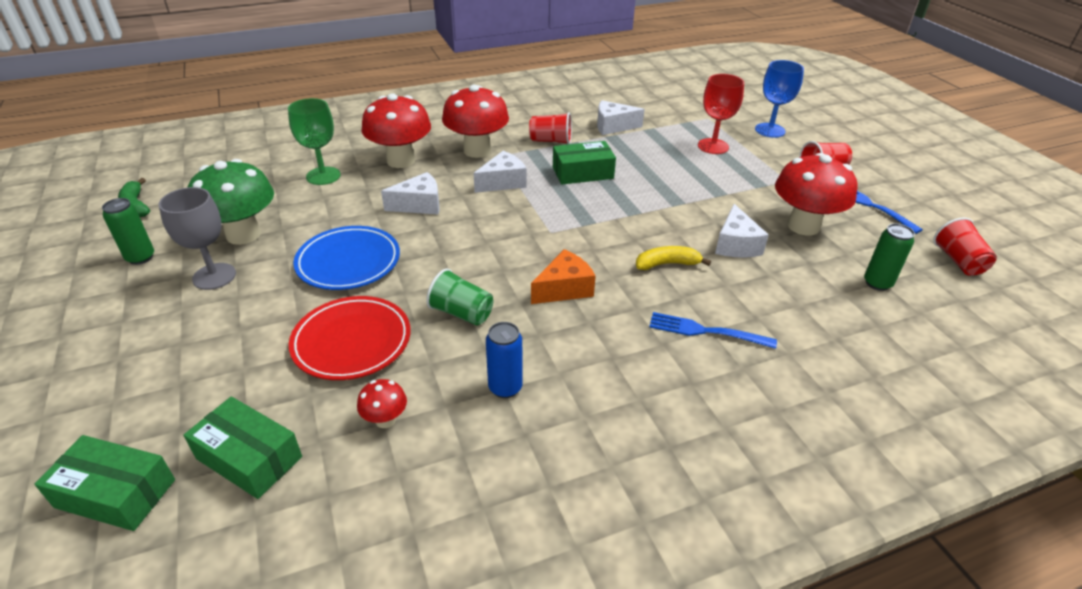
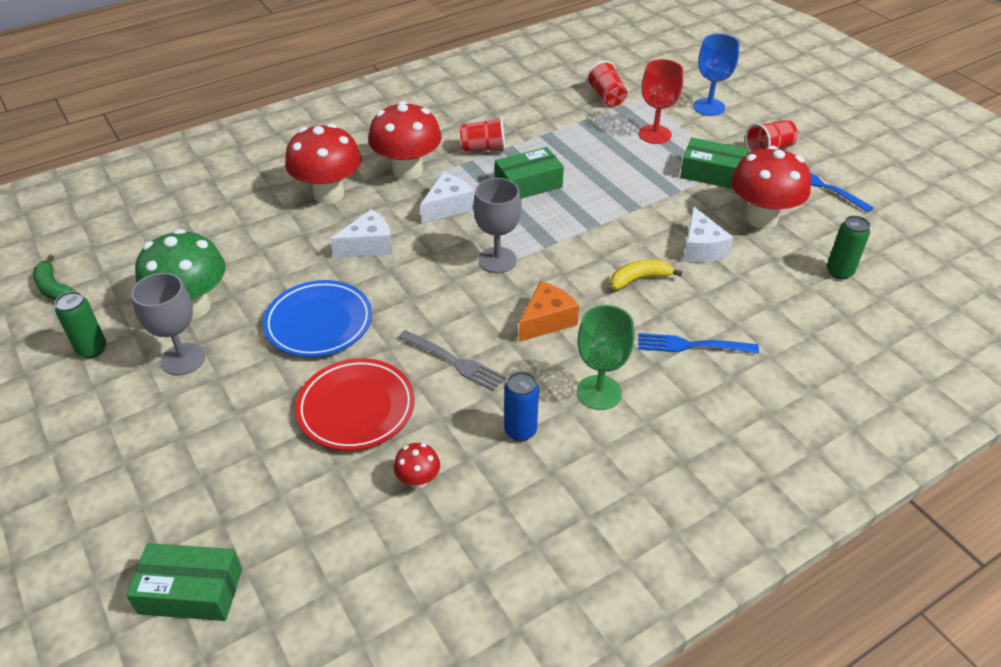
camera: 10 degrees left, 5 degrees up
green box [183,396,302,499] -> green box moved to [680,138,748,189]
green goblet [288,98,341,185] -> green goblet moved to [577,305,634,410]
green cup [426,268,493,326] -> grey fork [398,330,506,391]
white cheese [597,100,645,135] -> none
red cup [933,217,997,276] -> red cup moved to [586,61,627,107]
none -> grey goblet [473,178,521,273]

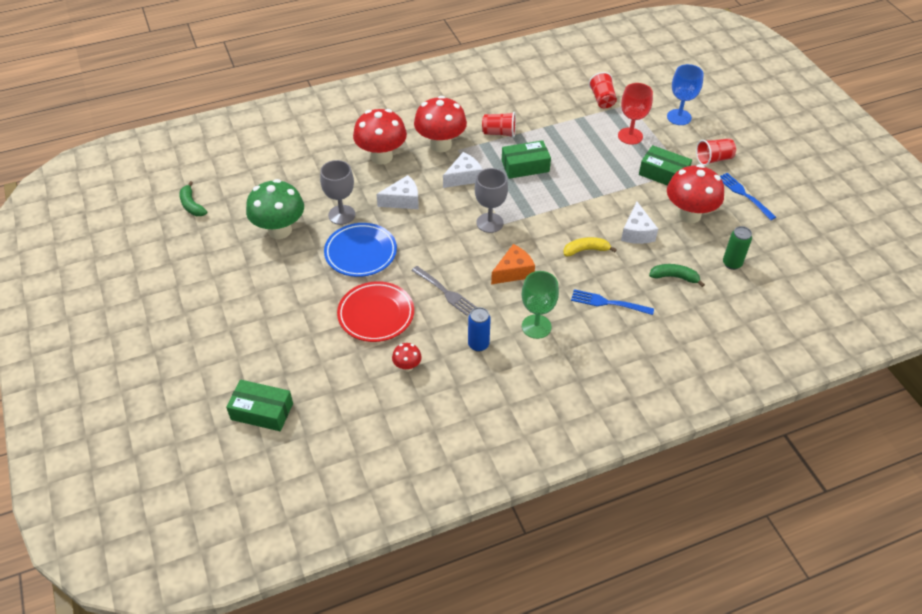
camera: 10 degrees right, 5 degrees up
green can [55,291,106,358] -> none
grey goblet [131,273,205,375] -> grey goblet moved to [320,160,355,225]
none -> green banana [649,264,705,287]

